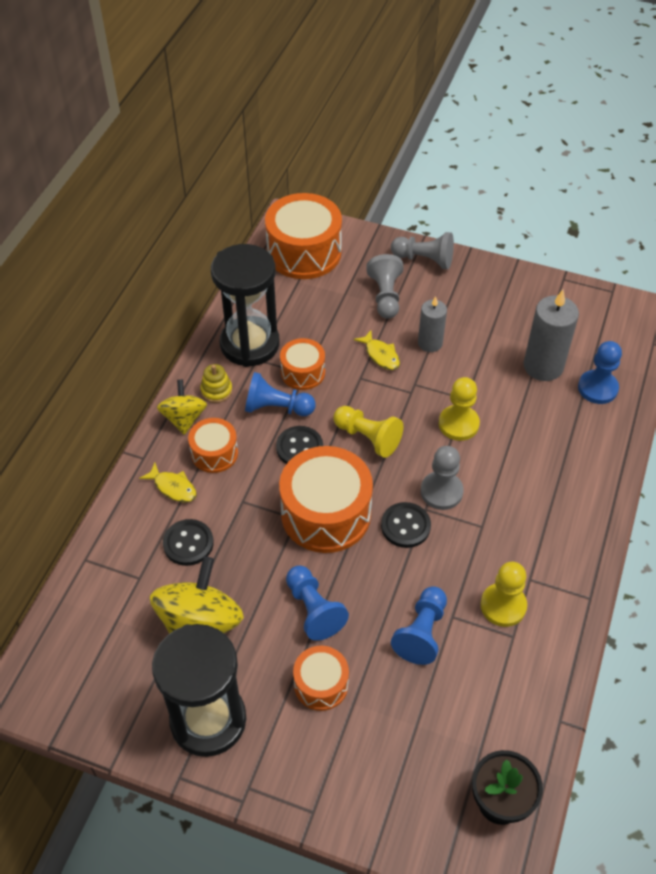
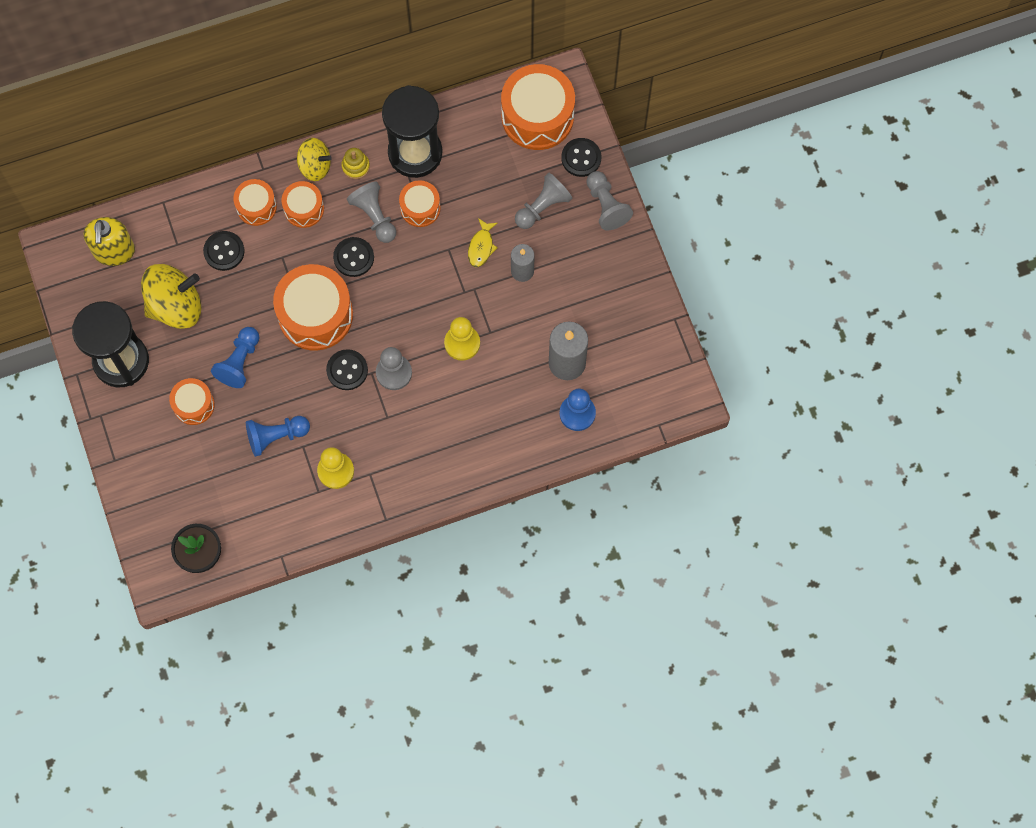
camera: 50 degrees right, 20 degrees up
yellow fish [139,463,197,503] -> orange drum [234,179,277,226]
yellow spinning top [157,379,207,435] -> yellow spinning top turned 60 degrees clockwise [297,138,332,181]
blue pawn [245,372,316,416] -> grey pawn [347,181,397,243]
yellow pawn [333,406,403,458] -> none
none -> yellow soap dispenser [83,217,135,266]
none -> black button [561,138,601,177]

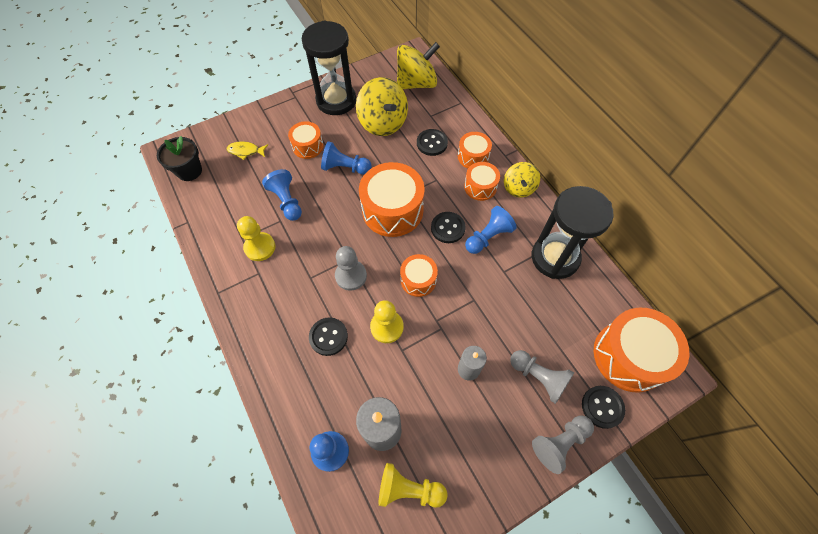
camera: 80 degrees right, 10 degrees down
yellow soap dispenser [83,217,135,266] -> yellow spinning top [397,42,440,89]
black button [326,349,368,390] -> black button moved to [309,317,348,356]
yellow stacking toy [341,148,370,179] -> none
grey pawn [347,181,397,243] -> blue pawn [465,206,517,254]
orange drum [399,180,440,227] -> orange drum moved to [400,254,438,297]
yellow fish [468,218,498,267] -> yellow fish moved to [227,142,268,160]
none -> yellow pawn [379,463,448,508]

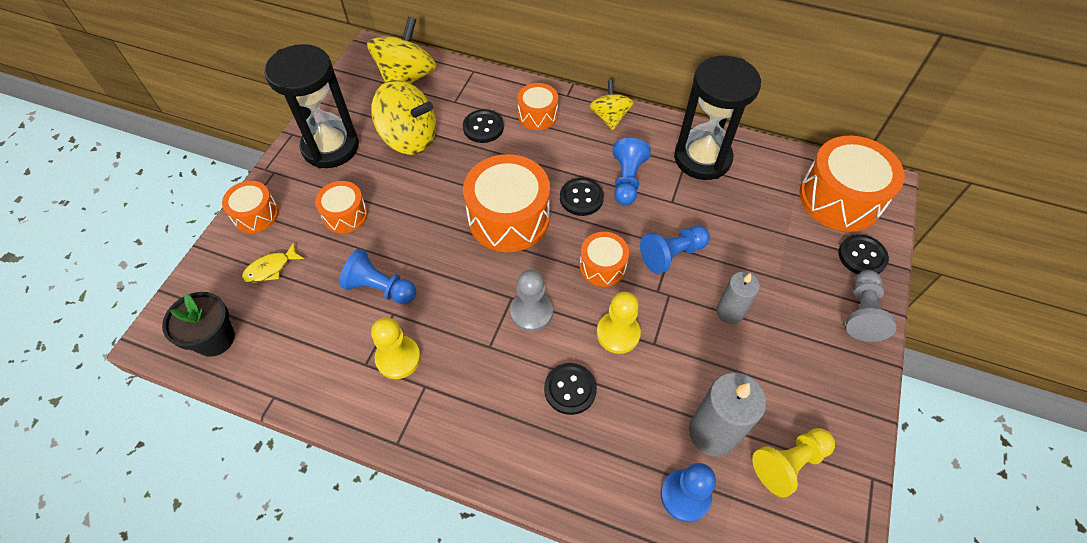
camera: 40 degrees left, 5 degrees down
blue pawn [321,141,372,175] -> blue pawn moved to [640,226,710,274]
orange drum [464,162,500,201] -> orange drum moved to [222,181,279,233]
yellow spinning top [504,162,540,197] -> yellow spinning top turned 150 degrees counterclockwise [590,80,634,130]
grey pawn [510,350,574,404] -> none

